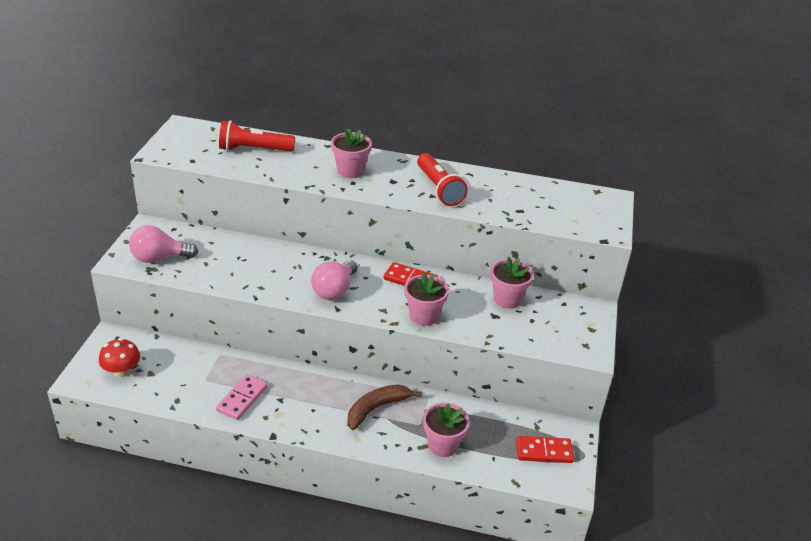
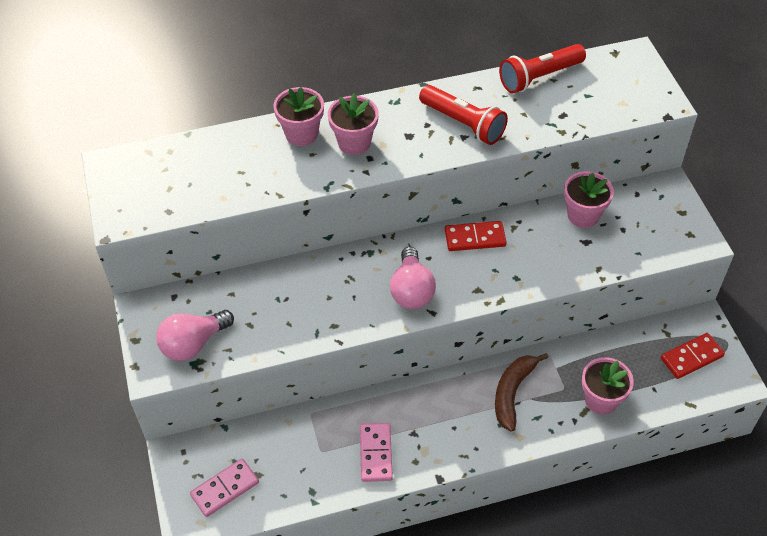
camera: 25 degrees left, 15 degrees up
red mushroom [99,338,140,377] -> pink domino [190,458,259,517]
red flashlight [219,120,295,152] -> red flashlight moved to [499,44,586,93]
pink flower pot [405,272,449,326] -> pink flower pot moved to [273,87,324,146]

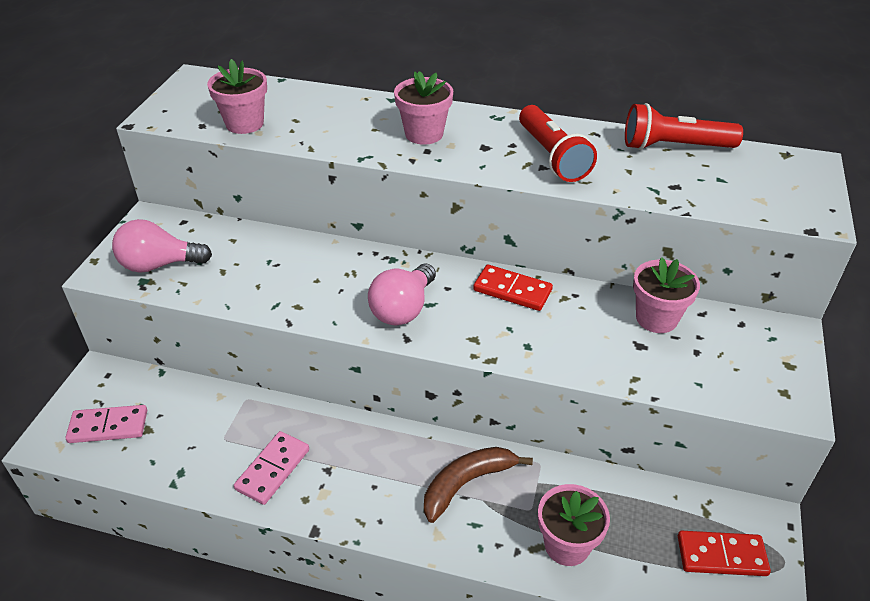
camera: 30 degrees right, 10 degrees down
pink flower pot [273,87,324,146] -> pink flower pot moved to [207,59,267,134]

